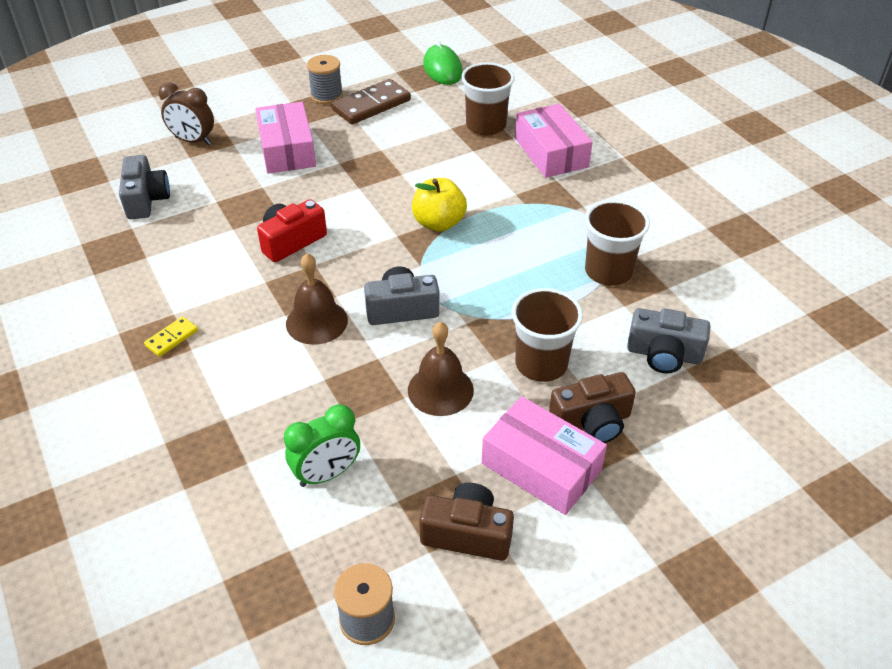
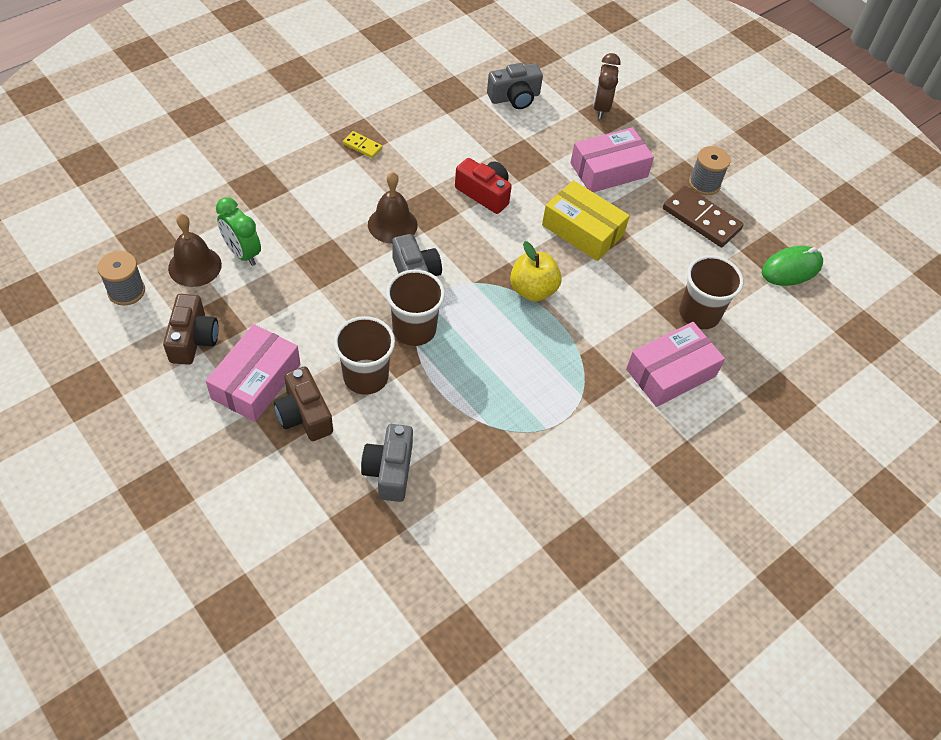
camera: 75 degrees right, 10 degrees up
brown bell [408,322,474,416] -> brown bell moved to [168,214,222,287]
brown cup [585,200,650,286] -> brown cup moved to [386,270,445,346]
none -> yellow box [542,180,630,261]

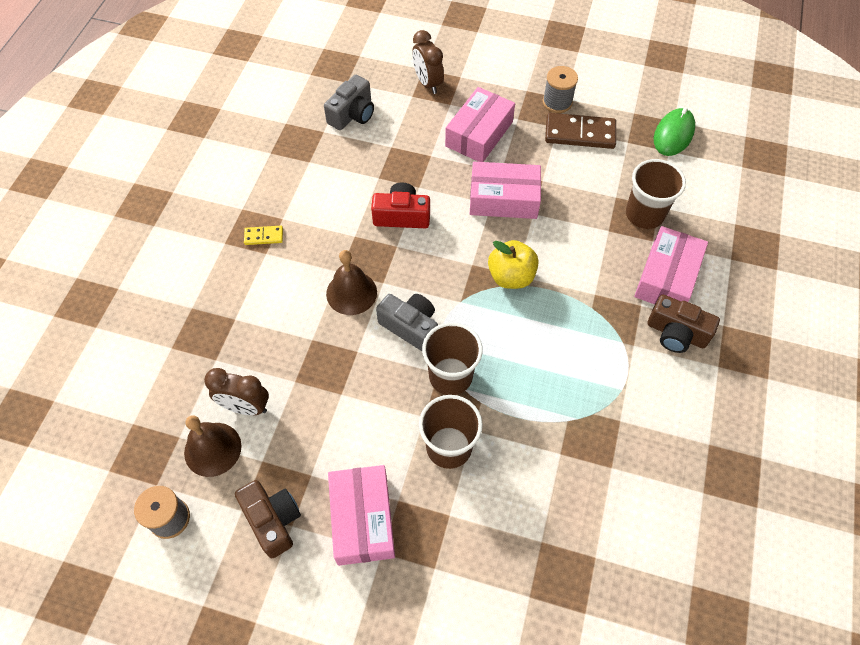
camera: 30 degrees left, 5 degrees up
green clock [216,197,261,266] -> brown clock [204,368,269,415]
brown camera [274,366,333,441] -> brown camera moved to [647,295,720,353]
grey camera [361,424,413,502] -> none
yellow box [542,180,630,261] -> pink box [470,162,541,219]

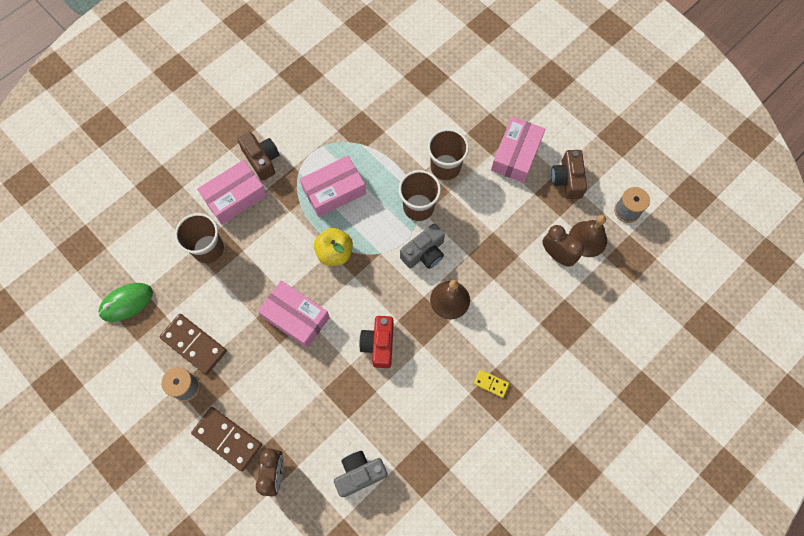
camera: 150 degrees left, 10 degrees up
red camera [371,183,430,228] -> red camera turned 60 degrees clockwise [359,316,394,368]
grey camera [376,294,438,351] -> grey camera turned 105 degrees counterclockwise [400,223,445,269]
pink box [445,87,515,162] -> pink box moved to [300,155,366,217]
none -> brown domino [191,407,262,471]

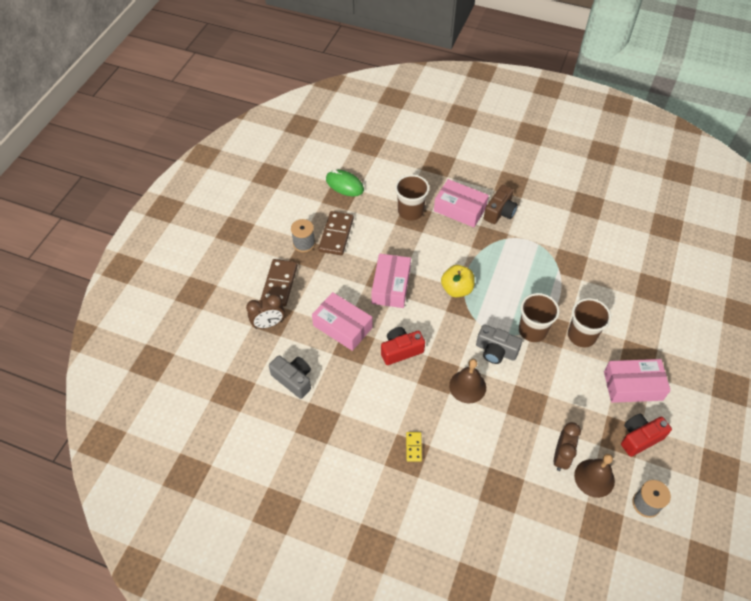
camera: 65 degrees right, 15 degrees down
pink box [300,155,366,217] -> pink box moved to [312,292,372,351]
brown camera [551,150,587,199] -> red camera [621,414,672,457]

